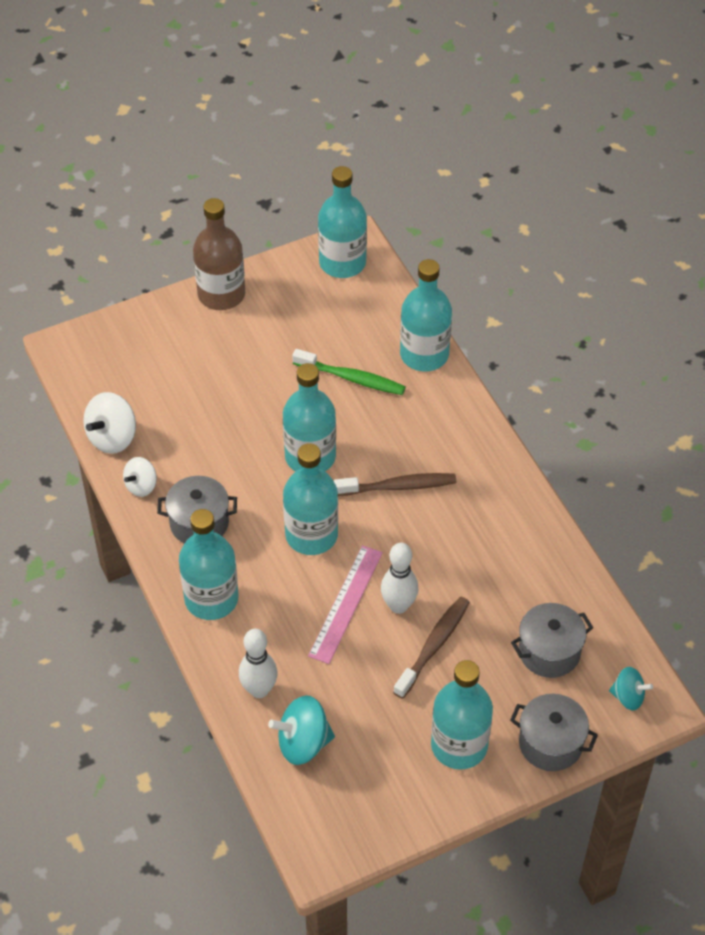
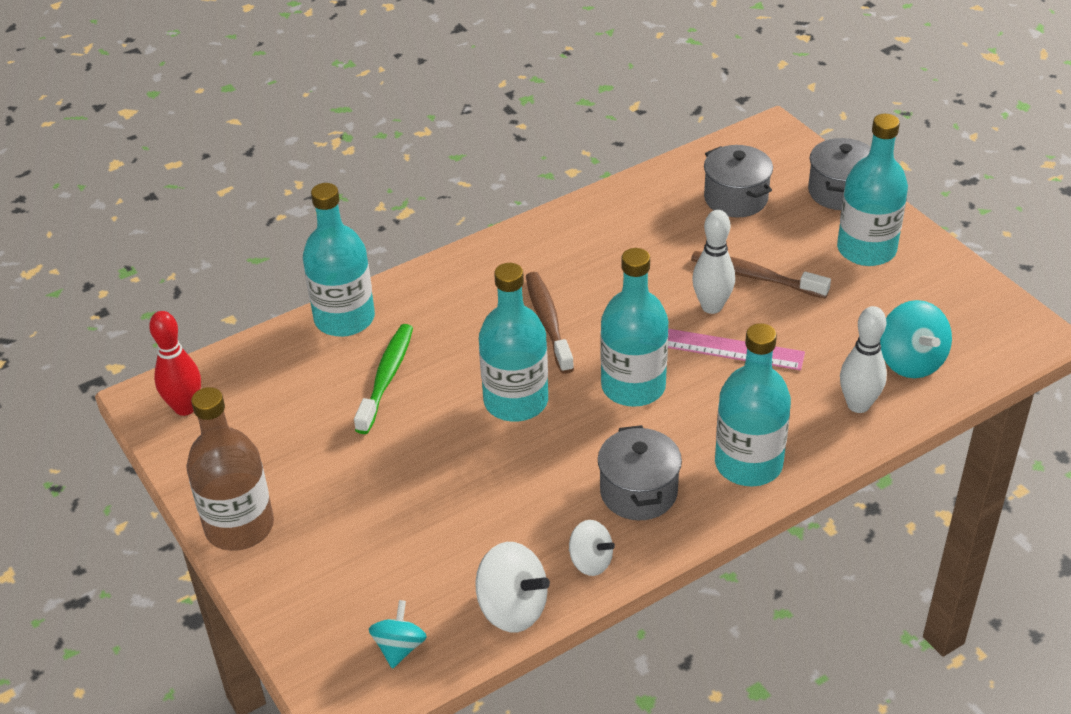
camera: 95 degrees left, 10 degrees down
turquoise bottle [318,166,367,278] -> red bowling pin [149,311,201,416]
turquoise spinning top [609,667,653,710] -> turquoise spinning top moved to [369,600,427,669]

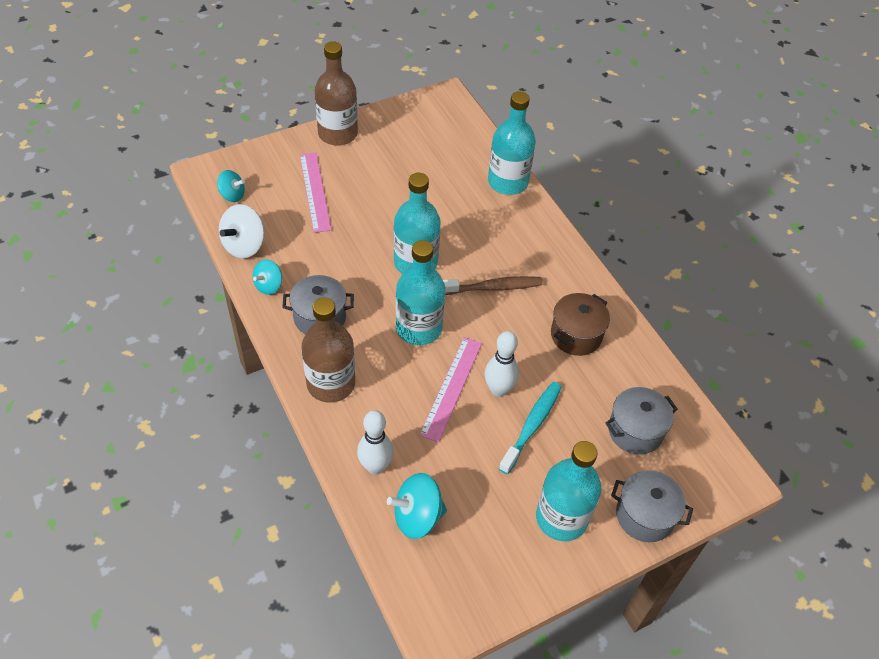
camera: 90 degrees right, 10 degrees up
red bowling pin [149,311,201,416] -> none
green toothbrush [354,324,413,434] -> none
white spinning top [569,520,615,576] -> turquoise spinning top [253,259,282,295]
brown toothbrush [691,251,831,298] -> turquoise toothbrush [499,382,562,474]
turquoise bottle [715,323,791,486] -> brown bottle [302,297,355,403]
none -> pink ruler [300,153,332,233]
none -> brown pot [551,293,610,356]

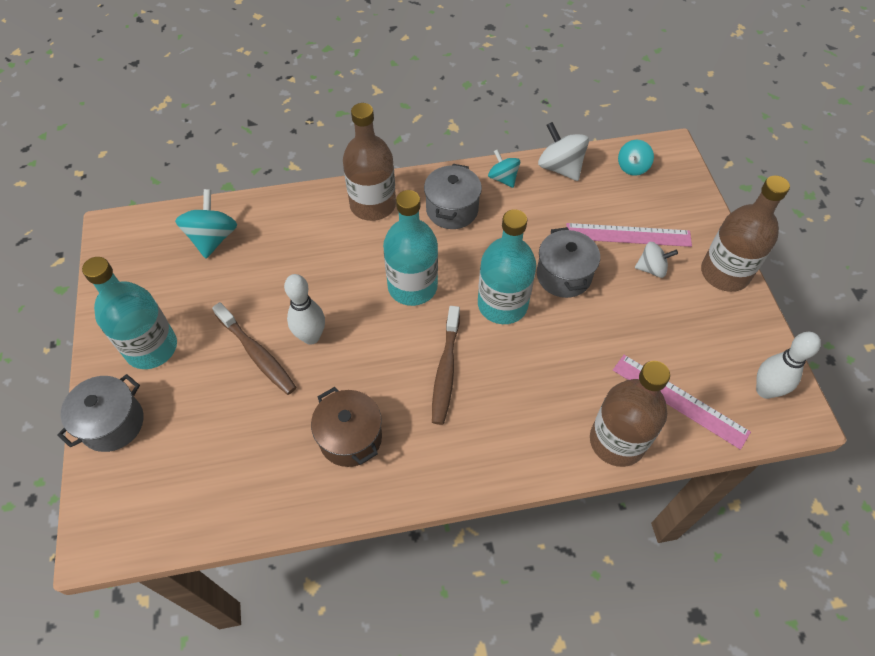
camera: 110 degrees right, 5 degrees up
white bowling pin [357,410,394,474] -> white bowling pin moved to [756,332,821,399]
pink ruler [419,337,482,443] -> pink ruler moved to [613,355,751,450]
turquoise bottle [488,91,536,195] -> brown bottle [590,361,670,467]
turquoise toothbrush [499,382,562,474] -> brown toothbrush [212,302,297,395]
grey pot [605,387,678,455] -> grey pot moved to [537,227,600,298]
none -> white spinning top [635,242,678,278]

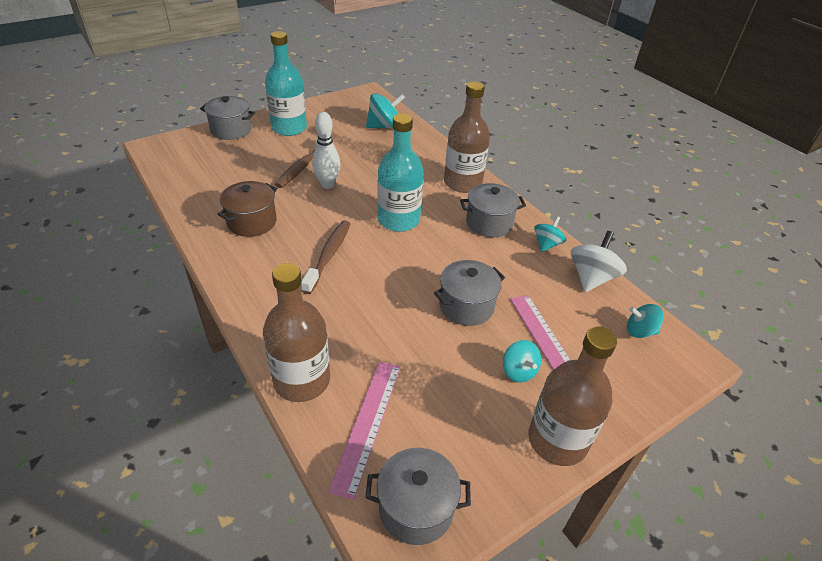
camera: 65 degrees right, 15 degrees down
brown toothbrush [432,306,460,425] -> brown toothbrush turned 120 degrees clockwise [301,220,350,294]
turquoise bottle [478,209,536,324] -> none
white spinning top [635,242,678,278] -> turquoise spinning top [503,340,541,382]
white bowling pin [756,332,821,399] -> grey pot [365,448,471,545]

